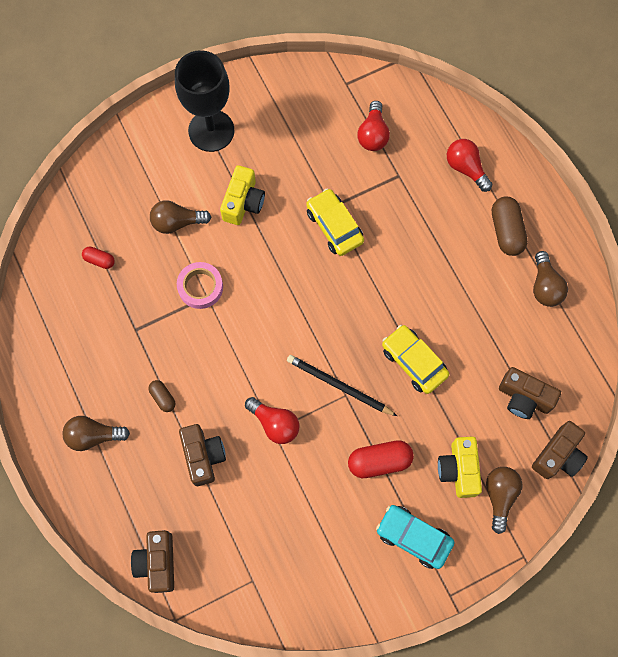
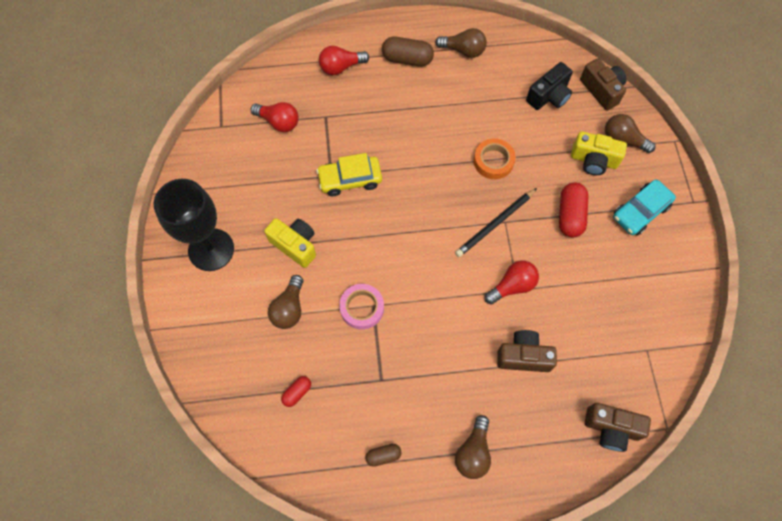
camera: 70 degrees left, 5 degrees down
brown capsule [148,380,175,412] -> brown capsule moved to [365,444,401,467]
yellow car [382,325,449,394] -> orange tape [474,138,516,179]
brown camera [499,367,561,419] -> black camera [526,62,573,110]

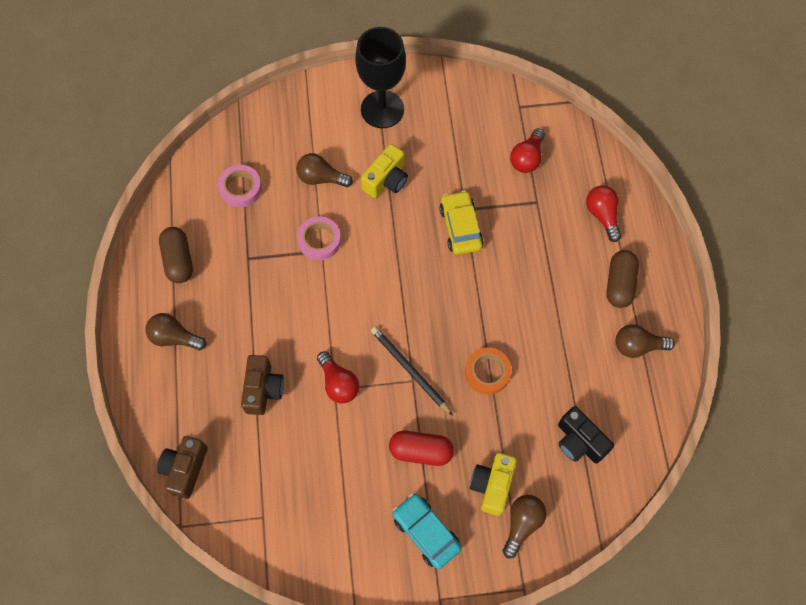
camera: 90 degrees right, 0 degrees up
red capsule [281,376,311,407] -> pink tape [218,165,262,207]
brown capsule [365,444,401,467] -> brown capsule [159,227,193,283], size x1.81
brown light bulb [435,28,487,58] -> brown light bulb turned 75 degrees clockwise [616,324,675,358]
brown camera [580,58,627,111] -> none

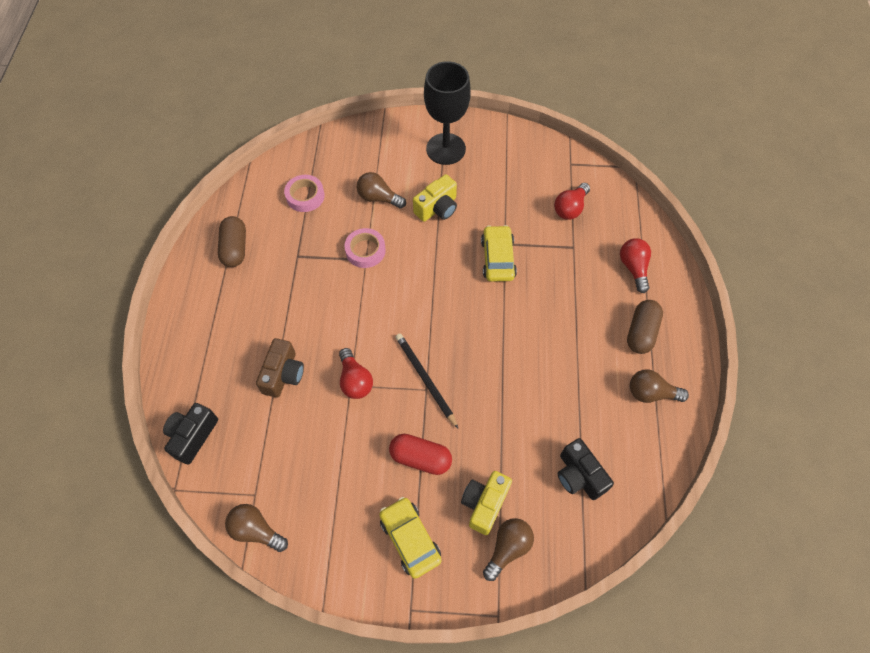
camera: 10 degrees right, 5 degrees down
brown light bulb [146,313,206,350] -> brown light bulb moved to [225,504,288,552]
brown camera [157,436,208,499] -> black camera [163,403,218,464]
turquoise car [393,493,462,569] -> yellow car [379,497,442,579]
orange tape [465,347,511,395] -> none

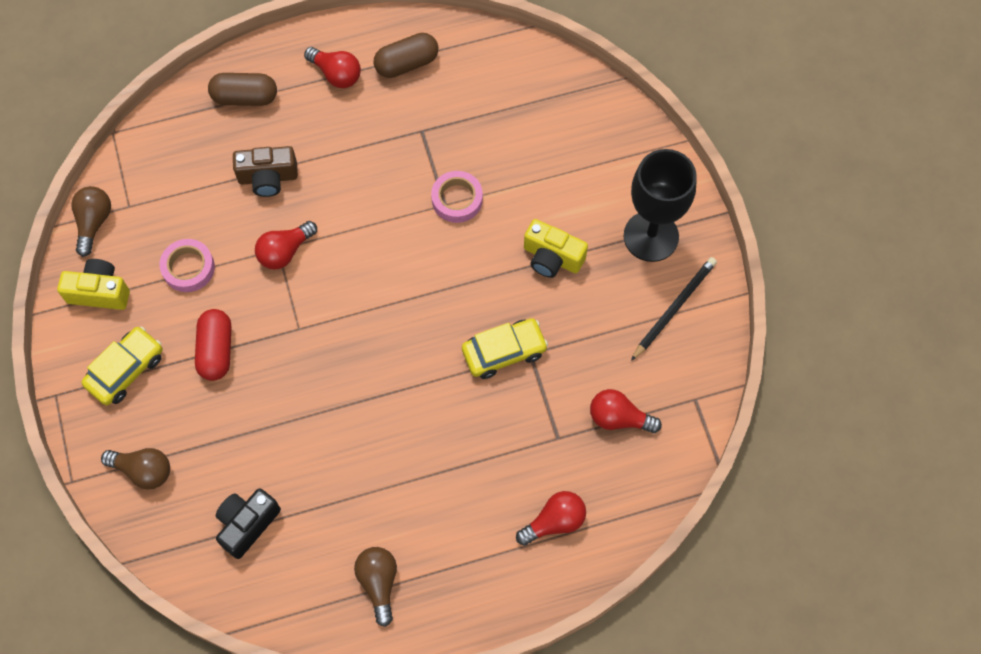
camera: 70 degrees right, 5 degrees up
black camera [163,403,218,464] -> none
pink tape [284,175,325,212] -> pink tape moved to [160,239,215,292]
brown light bulb [357,172,406,208] -> none
black pencil [395,333,458,428] -> black pencil moved to [631,257,717,361]
yellow camera [461,471,512,535] -> yellow camera moved to [57,259,130,310]
brown capsule [627,300,663,354] -> brown capsule moved to [208,73,277,106]
none -> red light bulb [304,47,361,88]

